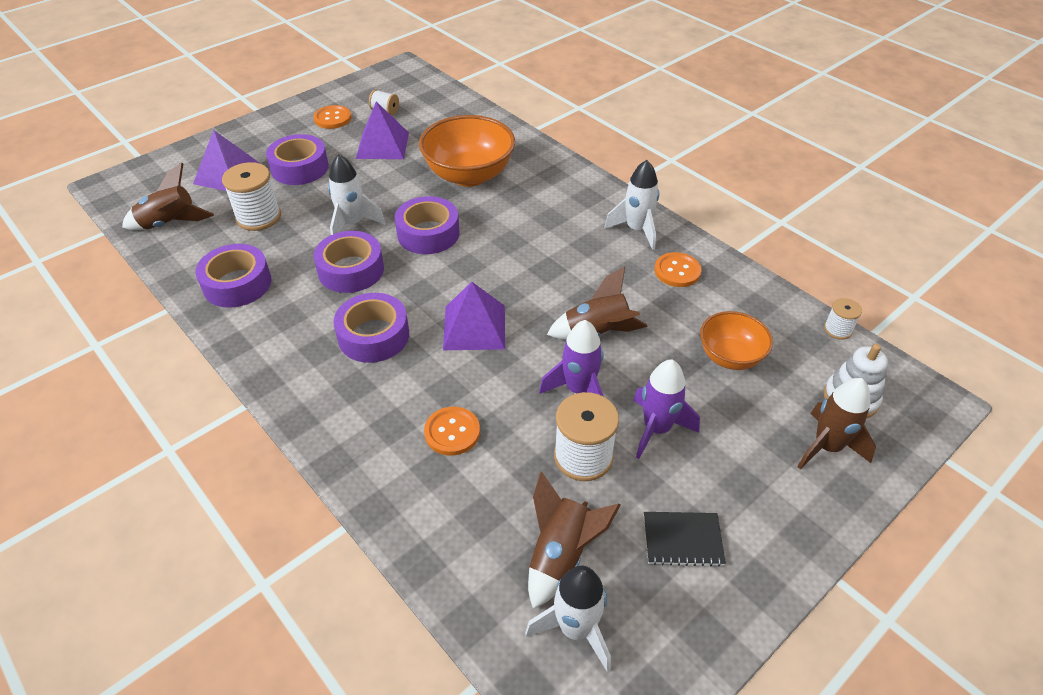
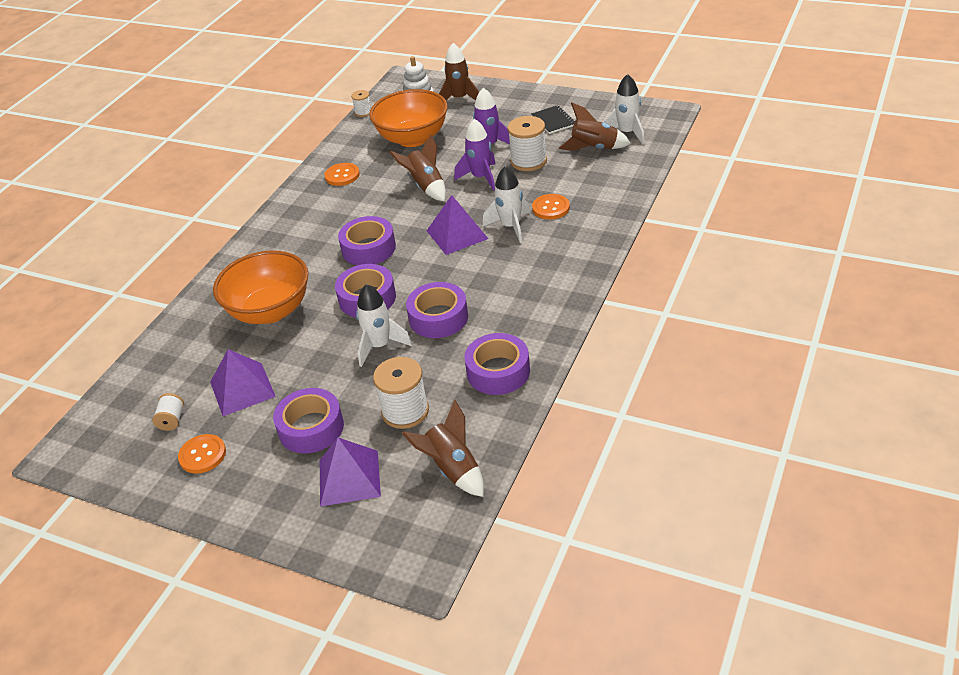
camera: 110 degrees left, 5 degrees down
purple tape [333,293,409,363] -> purple tape moved to [338,216,396,265]
white rocket [604,160,659,250] -> white rocket moved to [483,166,530,243]
orange bowl [700,311,773,370] -> orange bowl [369,89,448,147], size x1.69

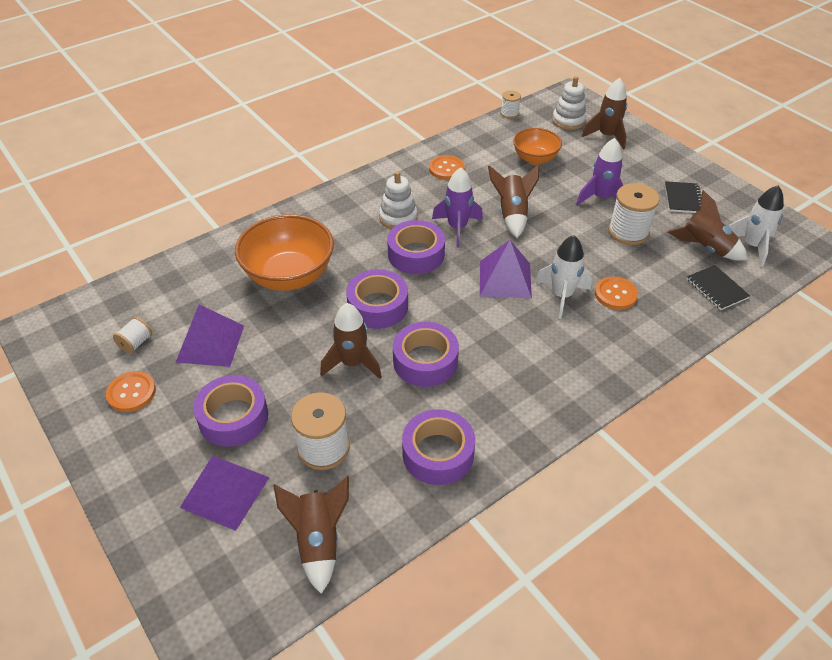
camera: 25 degrees right, 5 degrees up
white rocket [356,284,412,367] -> brown rocket [320,303,382,379]
orange bowl [369,89,448,147] -> orange bowl [513,128,562,165], size x0.59
purple rocket [454,119,496,191] -> purple rocket moved to [432,167,483,247]
none -> white stacking toy [379,171,417,229]
none -> black notebook [687,265,750,310]

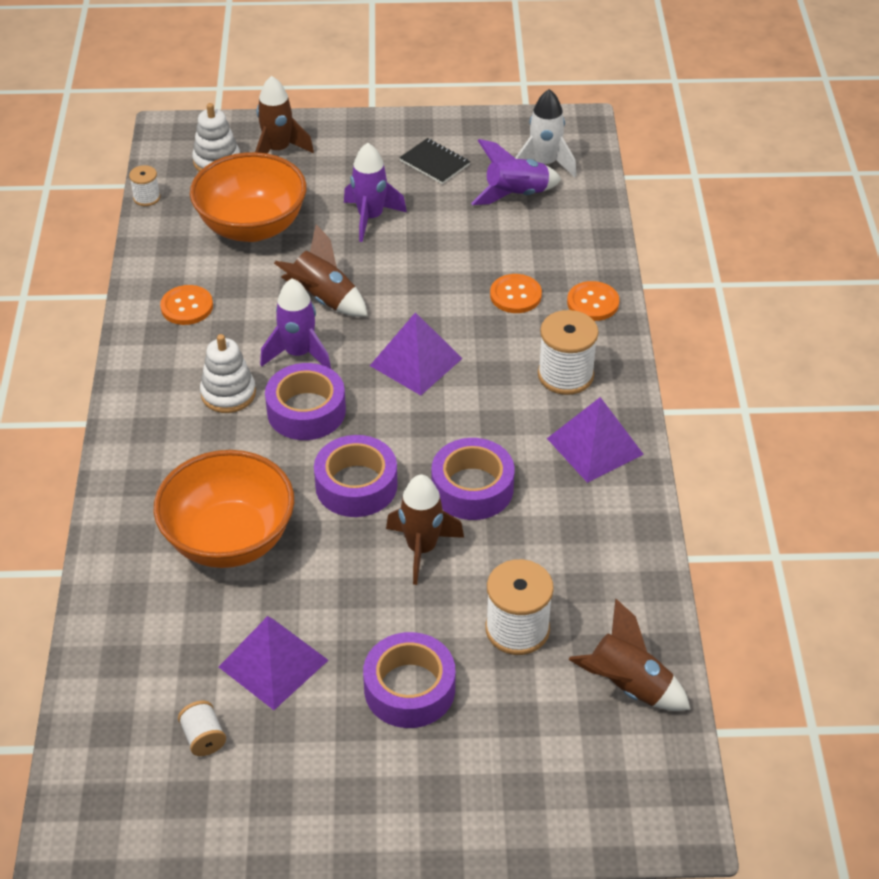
camera: 55 degrees left, 0 degrees up
orange button [106,371,156,412] -> orange button moved to [567,281,619,321]
purple pyramid [180,456,270,531] -> purple pyramid moved to [547,397,644,483]
purple tape [402,409,475,485] -> none
orange bowl [513,128,562,165] -> orange bowl [190,152,307,242], size x1.69
white rocket [535,235,592,319] -> none
white spool [609,183,660,245] -> white spool moved to [538,310,599,395]
brown rocket [668,190,748,261] -> purple rocket [471,139,561,205]
black notebook [687,265,750,310] -> none

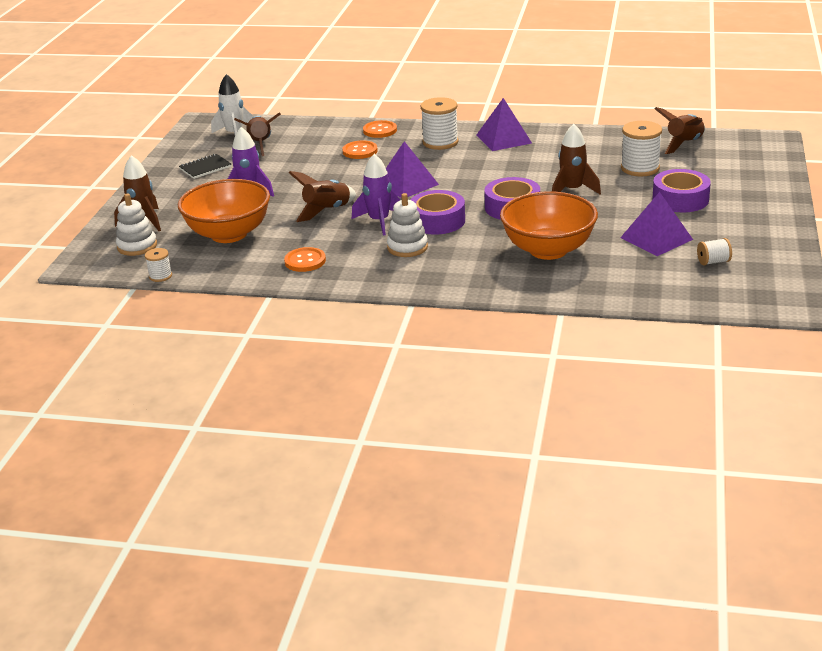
camera: 75 degrees left, 15 degrees down
purple tape [431,438,514,520] -> none
purple rocket [471,139,561,205] -> brown rocket [234,112,281,156]

